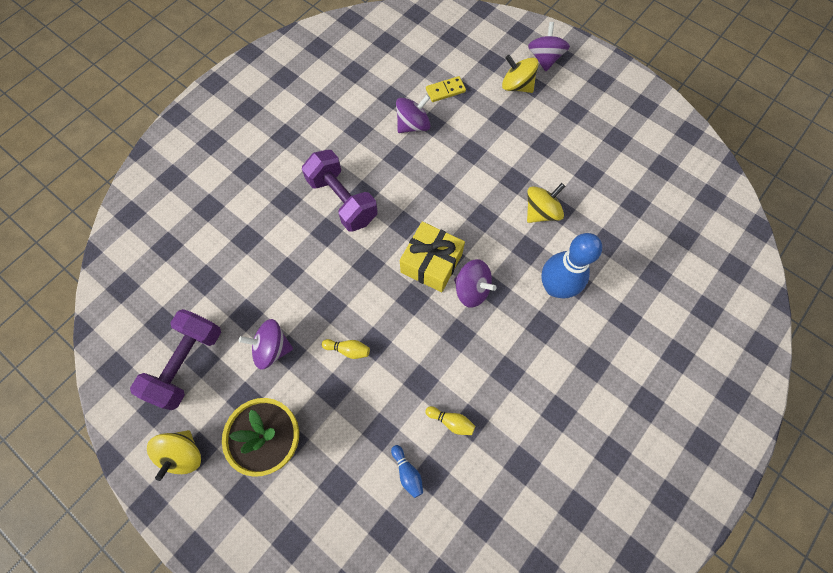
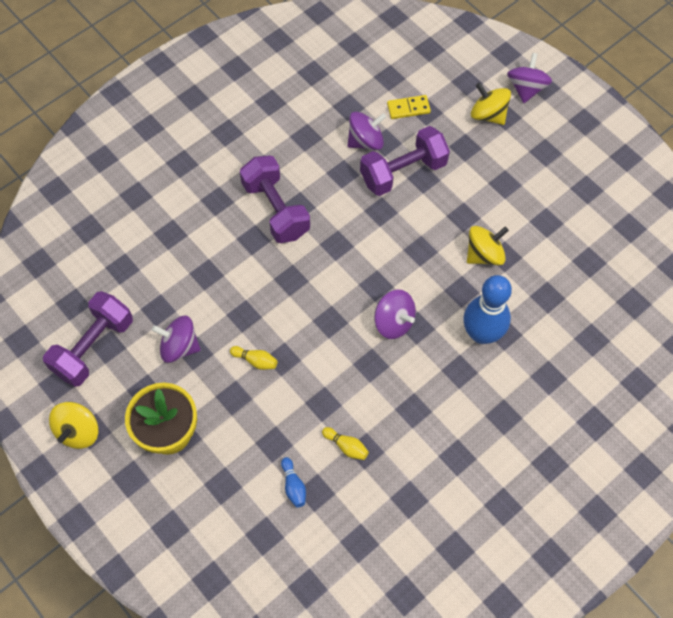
camera: 10 degrees right, 5 degrees down
yellow gift [400,221,465,292] -> none
none -> purple dumbbell [360,126,450,196]

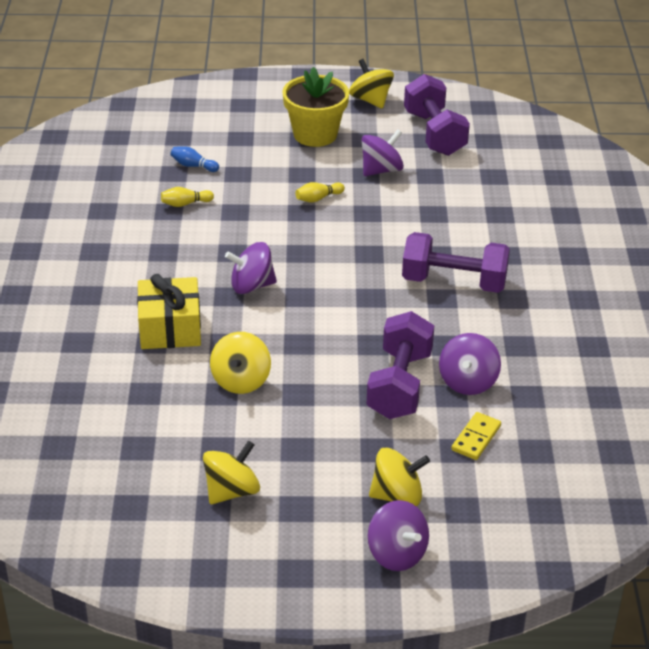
camera: 130 degrees right, 25 degrees down
blue bowling pin [463,275,512,344] -> yellow gift [137,274,201,349]
none -> yellow spinning top [203,440,260,504]

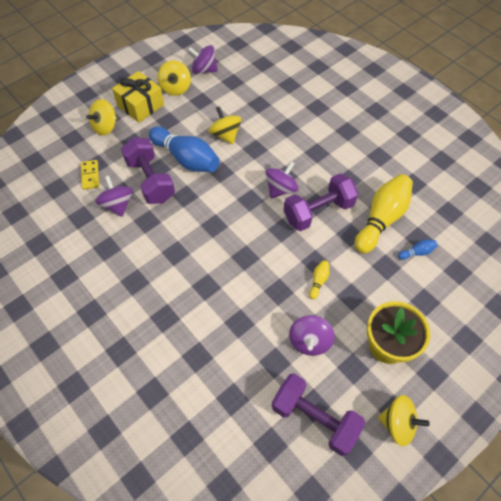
camera: 140 degrees right, 20 degrees up
yellow gift [137,274,201,349] -> yellow gift moved to [112,71,164,123]
yellow bowling pin [161,187,214,207] -> yellow bowling pin [355,174,413,254], size x2.38
purple spinning top [368,500,429,571] -> purple spinning top moved to [188,45,218,74]
purple dumbbell [402,232,510,293] -> purple dumbbell moved to [283,173,358,231]
none -> blue bowling pin [149,126,220,172]

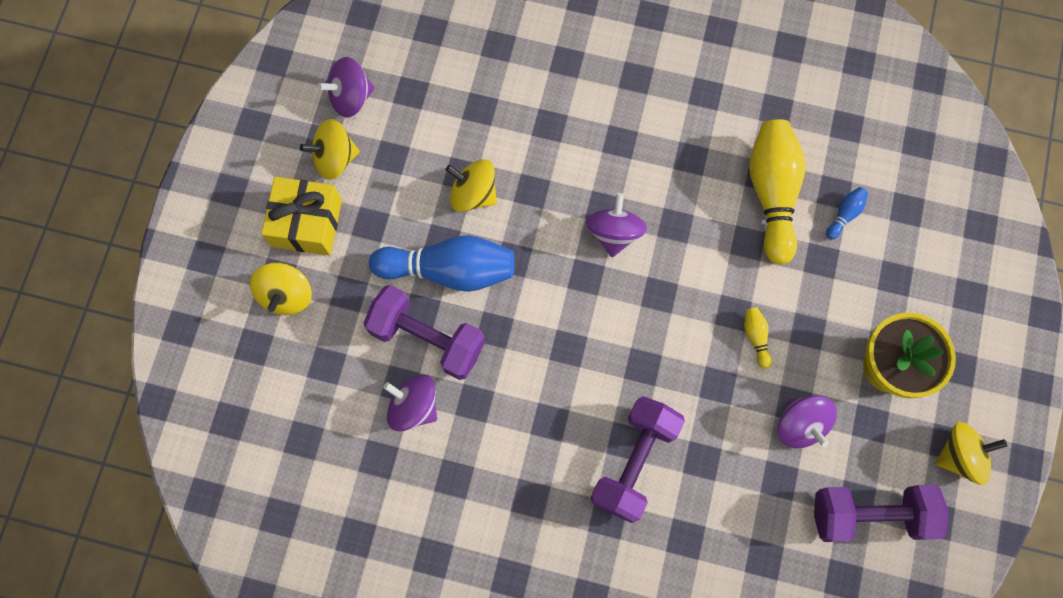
camera: 35 degrees left, 15 degrees up
yellow domino [81,160,99,190] -> none
yellow spinning top [158,60,191,96] -> yellow spinning top turned 105 degrees clockwise [300,119,360,180]
purple dumbbell [283,173,358,231] -> purple dumbbell moved to [591,396,685,523]

